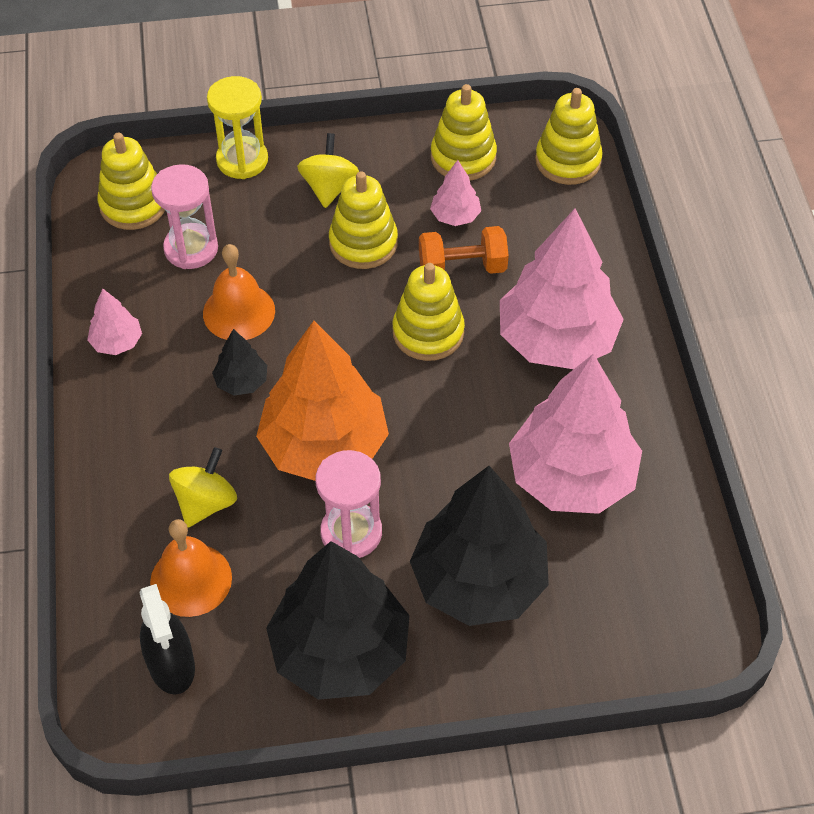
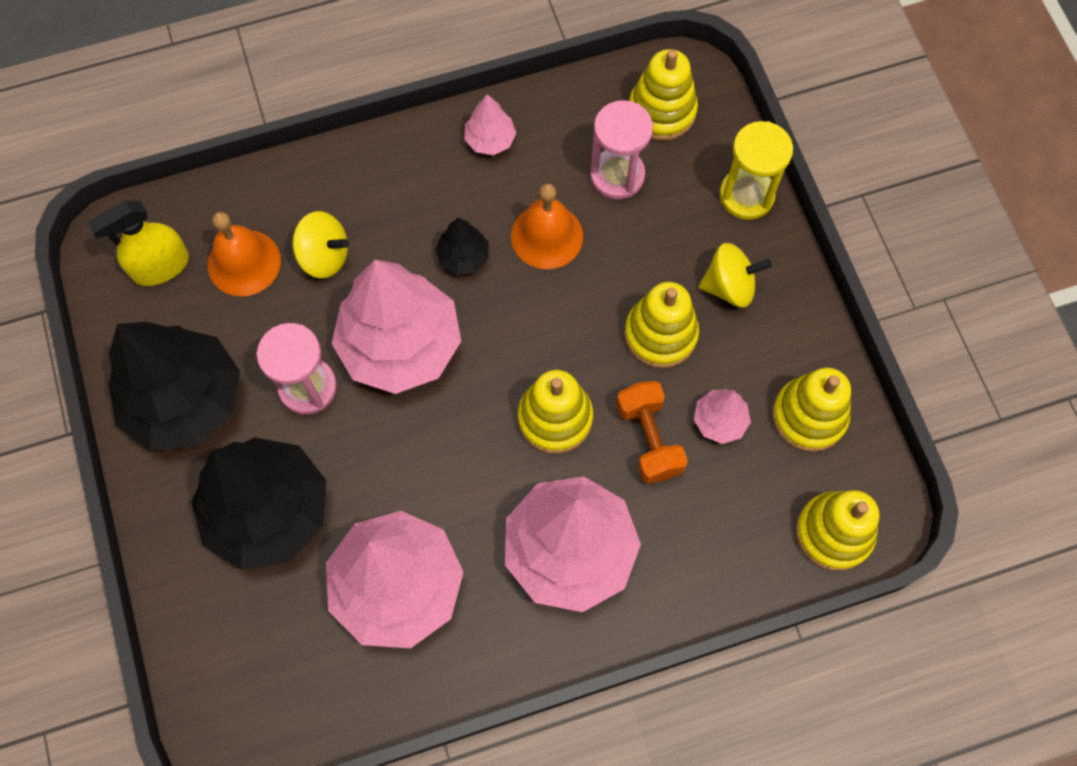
camera: 80 degrees right, 15 degrees up
black spray bottle [139,584,195,695] -> yellow spray bottle [88,201,189,286]
orange tree [256,321,389,481] -> pink tree [332,260,461,394]

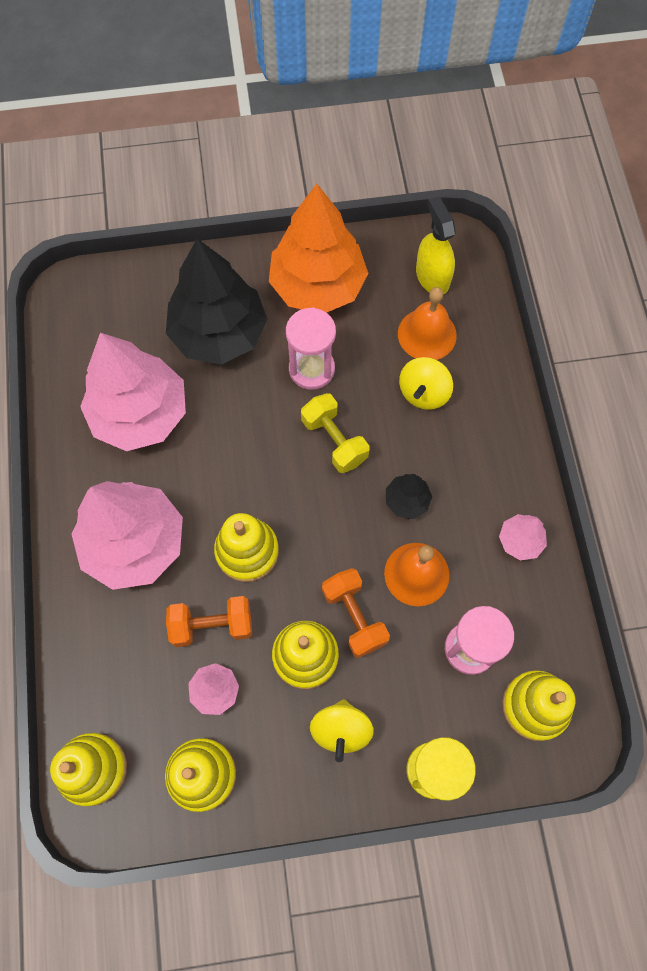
camera: 100 degrees right, 0 degrees up
black tree [108,322,240,451] -> orange tree [269,184,368,313]
pink tree [332,260,461,394] -> yellow dumbbell [301,393,370,473]
none -> orange dumbbell [322,568,390,658]

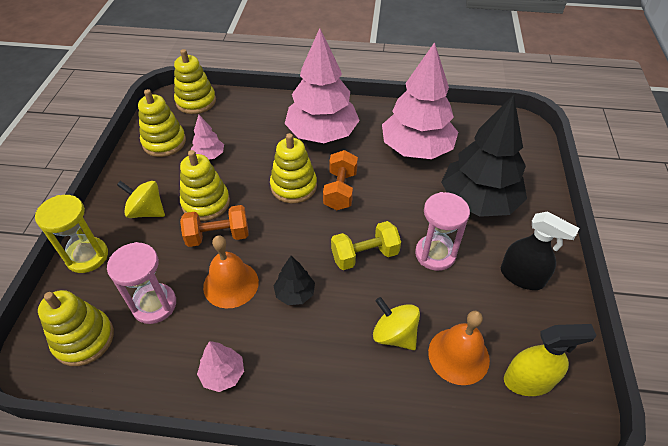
camera: 105 degrees right, 20 degrees down
orange dumbbell [166,596,252,647] -> orange dumbbell moved to [323,150,358,210]
orange tree [269,184,368,313] -> black spray bottle [501,212,579,290]

